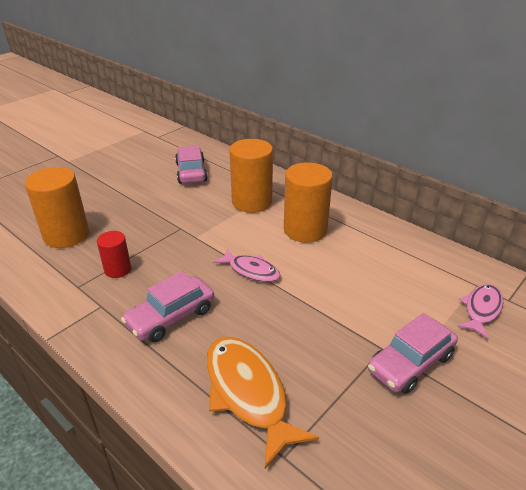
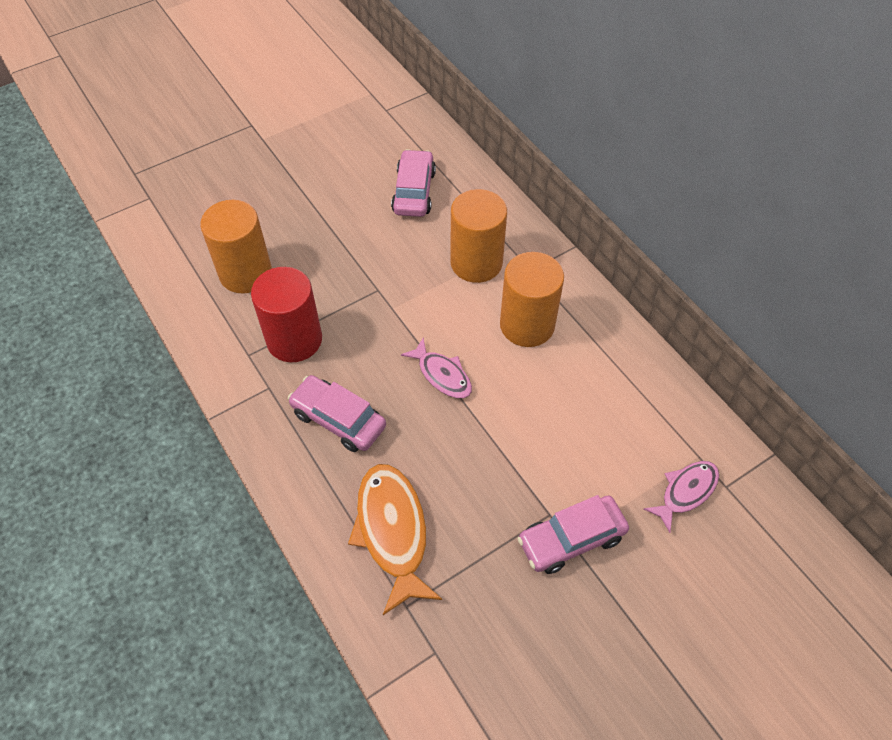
camera: 15 degrees right, 20 degrees up
red cylinder [97,231,131,278] -> red cylinder [251,267,322,362], size x1.83
pink car [121,271,214,342] -> pink car turned 60 degrees clockwise [288,375,386,452]

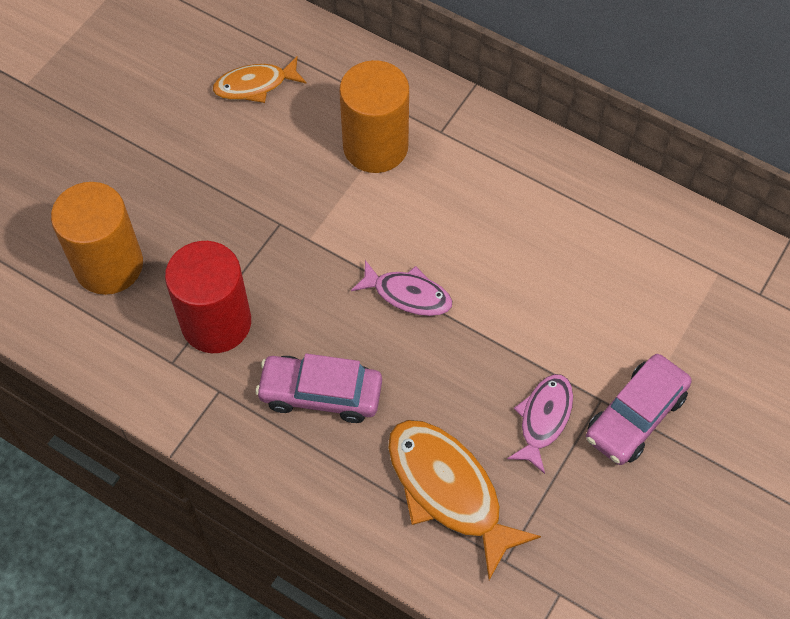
camera: 25 degrees left, 5 degrees up
pink car [391,149,436,217] -> orange fish [213,57,307,103]
orange cylinder [500,252,564,347] -> none
pink fish [644,461,719,533] -> pink fish moved to [507,374,573,474]

